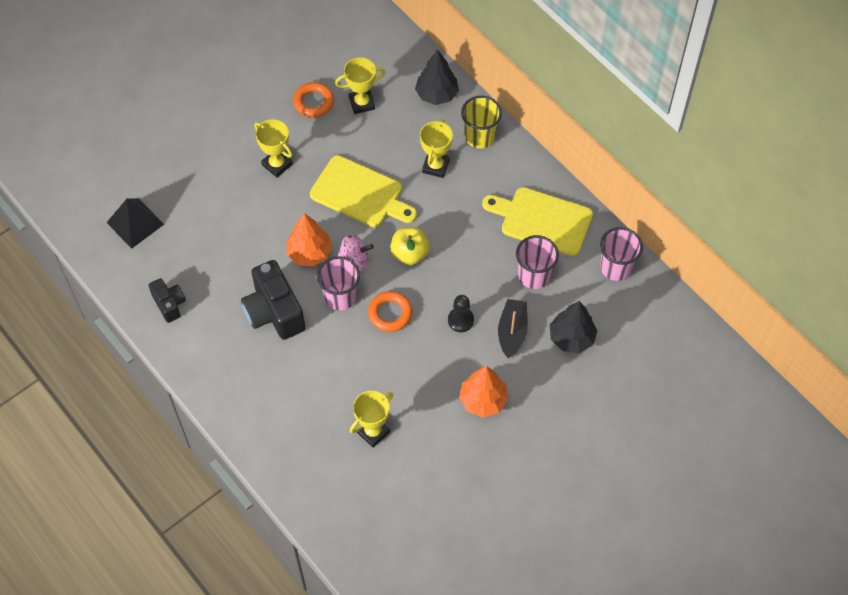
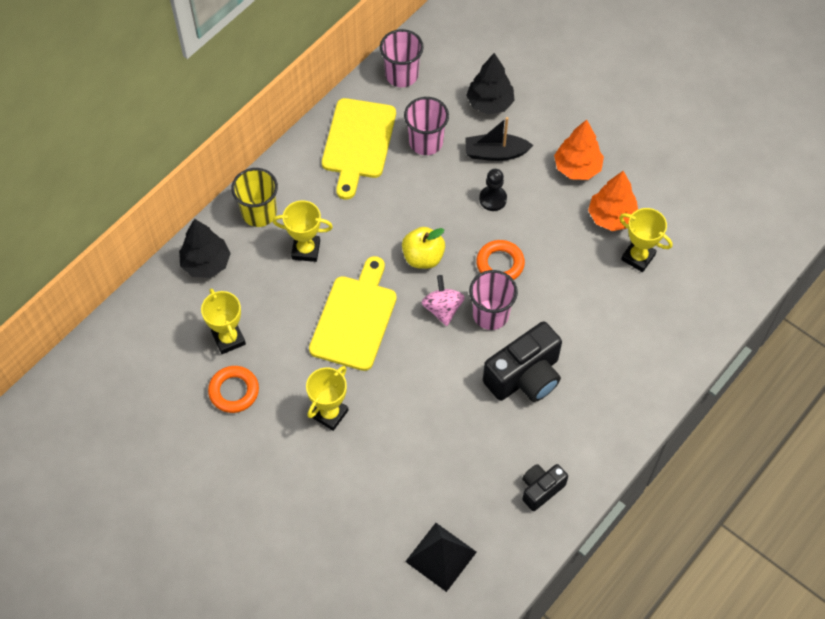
camera: 100 degrees left, 0 degrees up
orange tree [286,213,332,266] -> orange tree moved to [588,171,638,231]

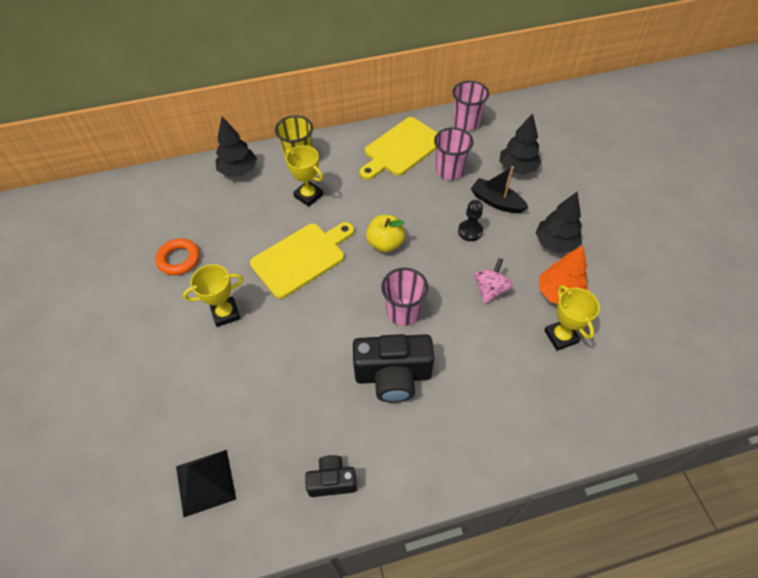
camera: 35 degrees right, 5 degrees down
yellow trophy [201,288,246,354] -> none
pink spinning top [422,275,465,326] -> pink spinning top moved to [474,258,513,304]
orange ring [476,240,525,280] -> none
orange tree [554,120,604,180] -> black tree [536,192,582,253]

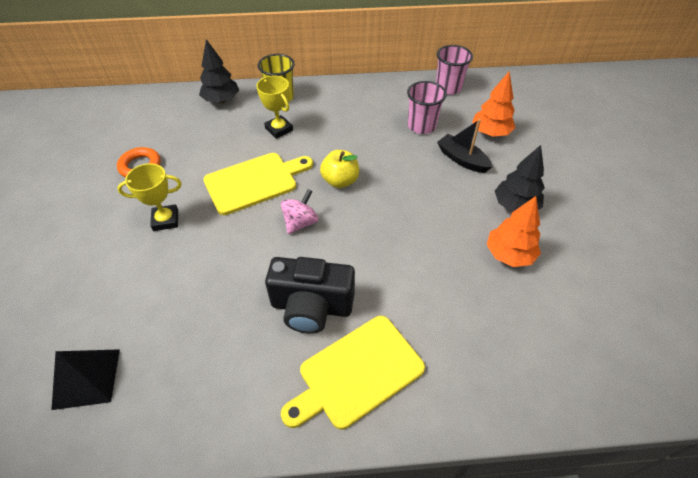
camera: 10 degrees right, 5 degrees down
black camera [305,455,357,497] -> none
yellow cutting board [360,117,437,180] -> yellow cutting board moved to [281,316,425,429]
pink cup [381,268,428,326] -> none
black pawn [458,200,483,241] -> none
pink spinning top [474,258,513,304] -> pink spinning top moved to [281,189,318,234]
black tree [499,113,541,175] -> orange tree [472,71,515,137]
yellow trophy [544,285,600,351] -> none

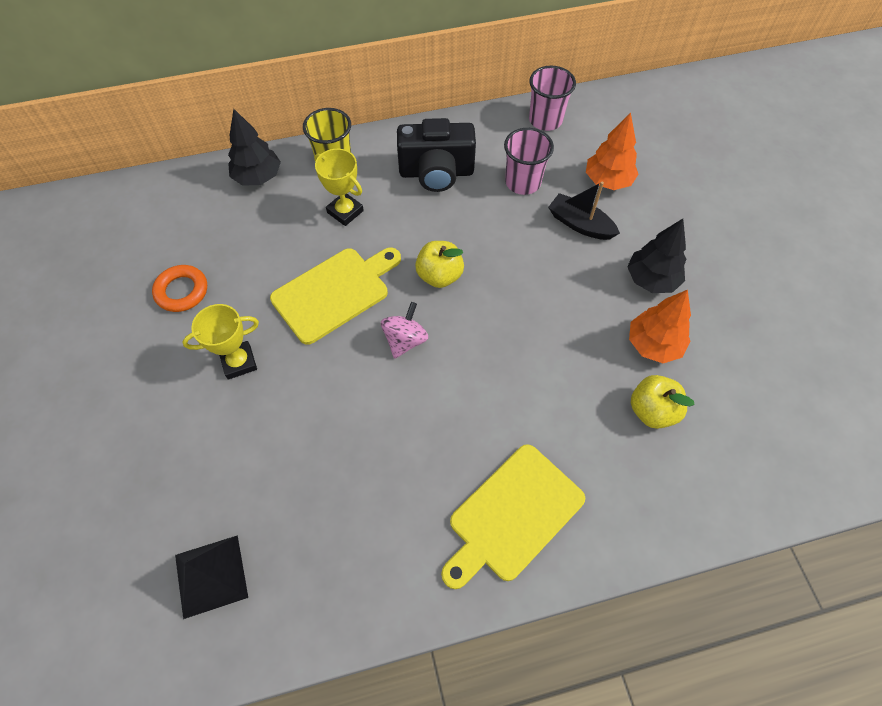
camera: 10 degrees left, 10 degrees up
black camera [265,257,355,334] -> black camera moved to [397,118,476,192]
none -> yellow apple [631,375,694,429]

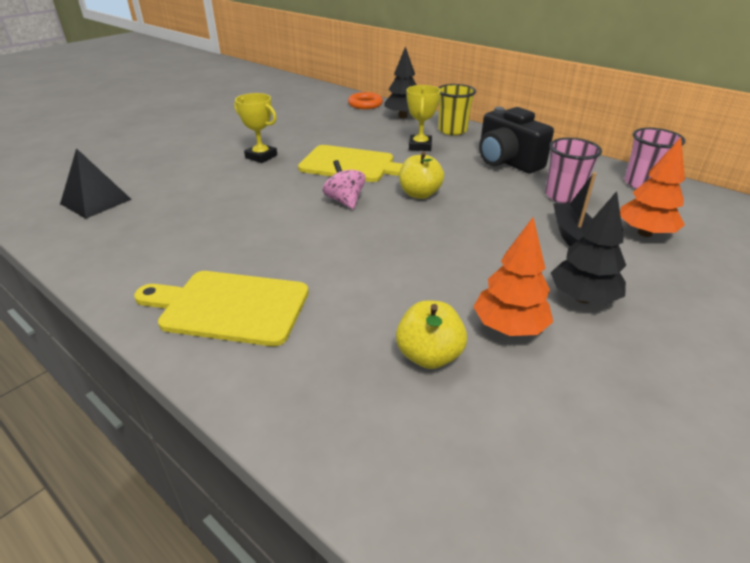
camera: 55 degrees right, 25 degrees down
orange ring [152,265,207,312] -> orange ring moved to [348,92,383,109]
pink spinning top [381,302,428,359] -> pink spinning top turned 105 degrees counterclockwise [322,160,366,209]

